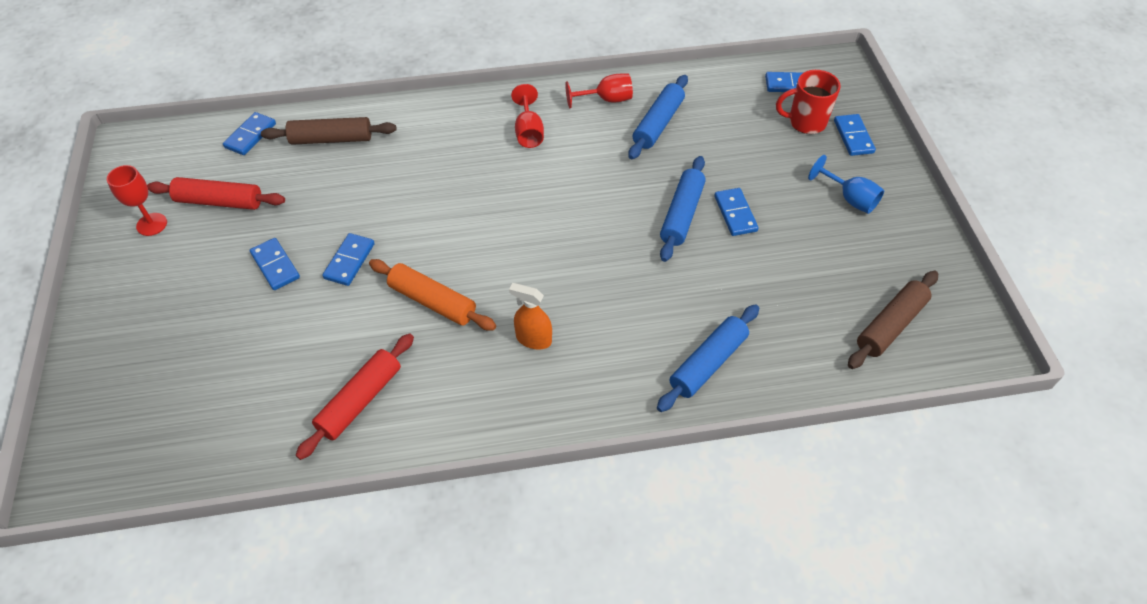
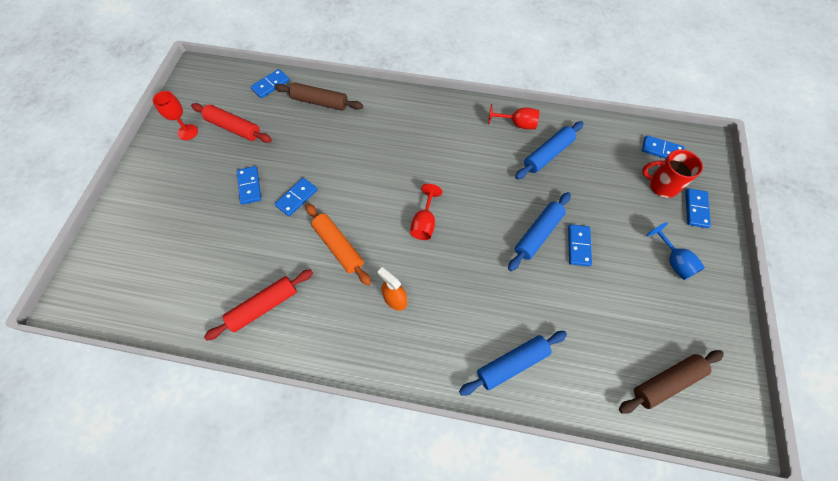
camera: 20 degrees right, 10 degrees up
red goblet [511,84,544,148] -> red goblet moved to [410,184,442,240]

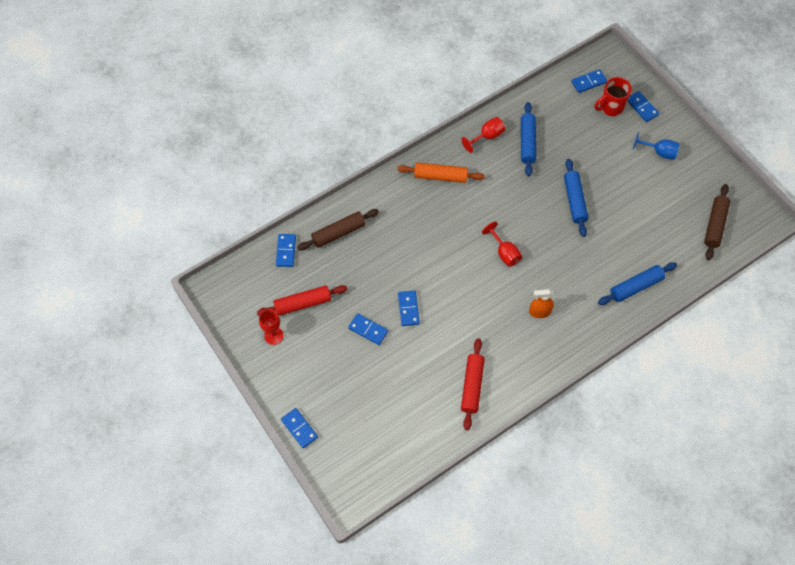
camera: 45 degrees left, 0 degrees up
orange rolling pin [306,204,371,286] -> orange rolling pin moved to [397,163,485,183]
blue rolling pin [459,331,567,396] -> blue rolling pin turned 45 degrees clockwise [598,262,677,305]
blue domino [568,224,592,266] -> blue domino moved to [281,408,318,448]

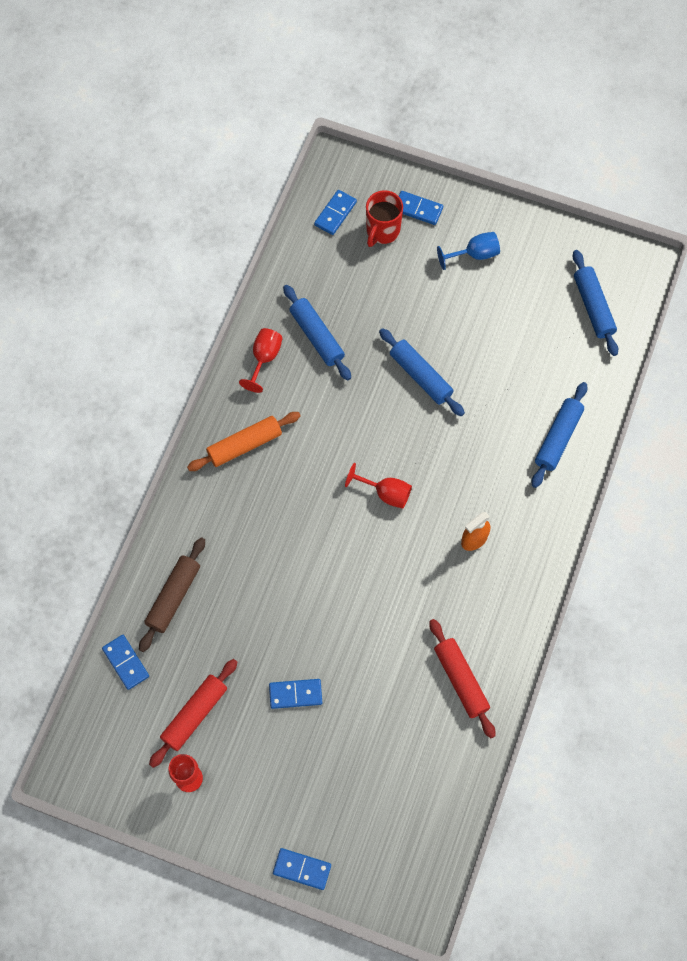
camera: 35 degrees left, 5 degrees up
blue domino [398,290,420,326] -> none
brown rolling pin [704,184,730,260] -> blue rolling pin [573,250,618,356]

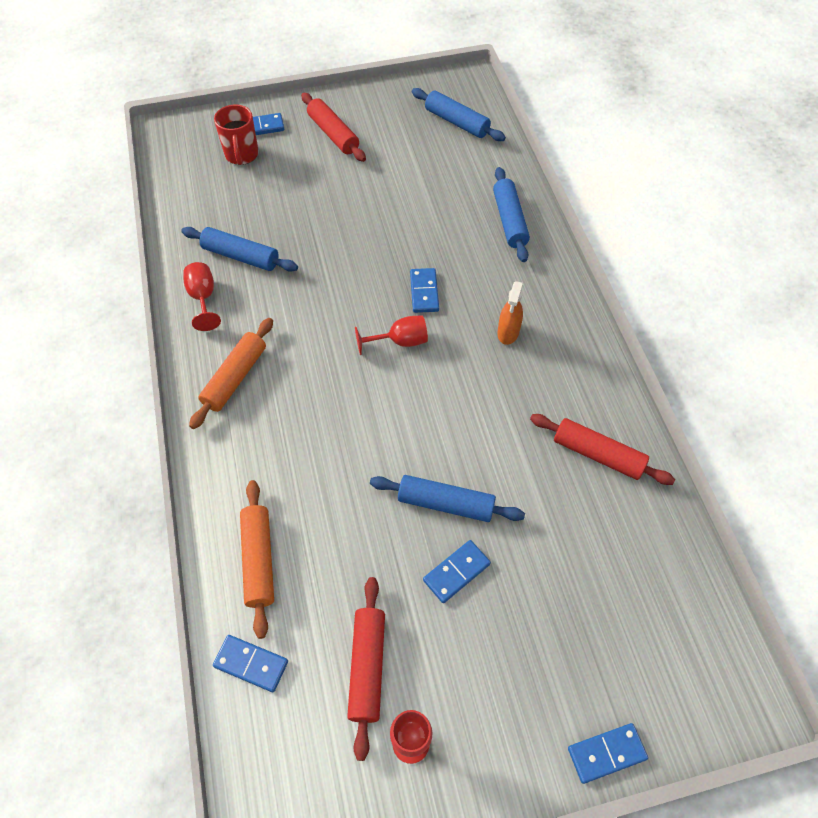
camera: 35 degrees left, 10 degrees down
brown rolling pin [139,537,205,652] -> orange rolling pin [240,480,274,639]
blue domino [314,190,357,235] -> blue domino moved to [410,268,439,313]
blue rolling pin [379,328,465,416] -> blue rolling pin moved to [370,475,525,522]
blue goblet [437,232,500,270] -> red rolling pin [301,93,366,162]

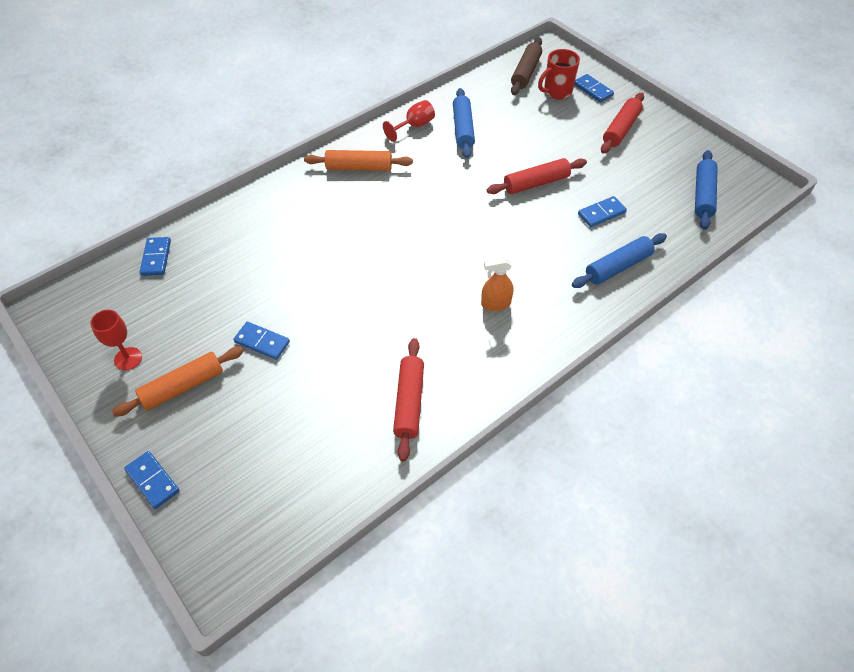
camera: 65 degrees right, 5 degrees down
orange rolling pin [240,480,274,639] -> orange rolling pin moved to [112,347,244,417]
red rolling pin [347,577,385,761] -> red rolling pin moved to [487,158,587,194]
red goblet [355,315,428,355] -> none
blue rolling pin [370,475,525,522] -> none
blue domino [410,268,439,313] -> blue domino moved to [578,196,627,227]
none -> brown rolling pin [511,38,542,95]

